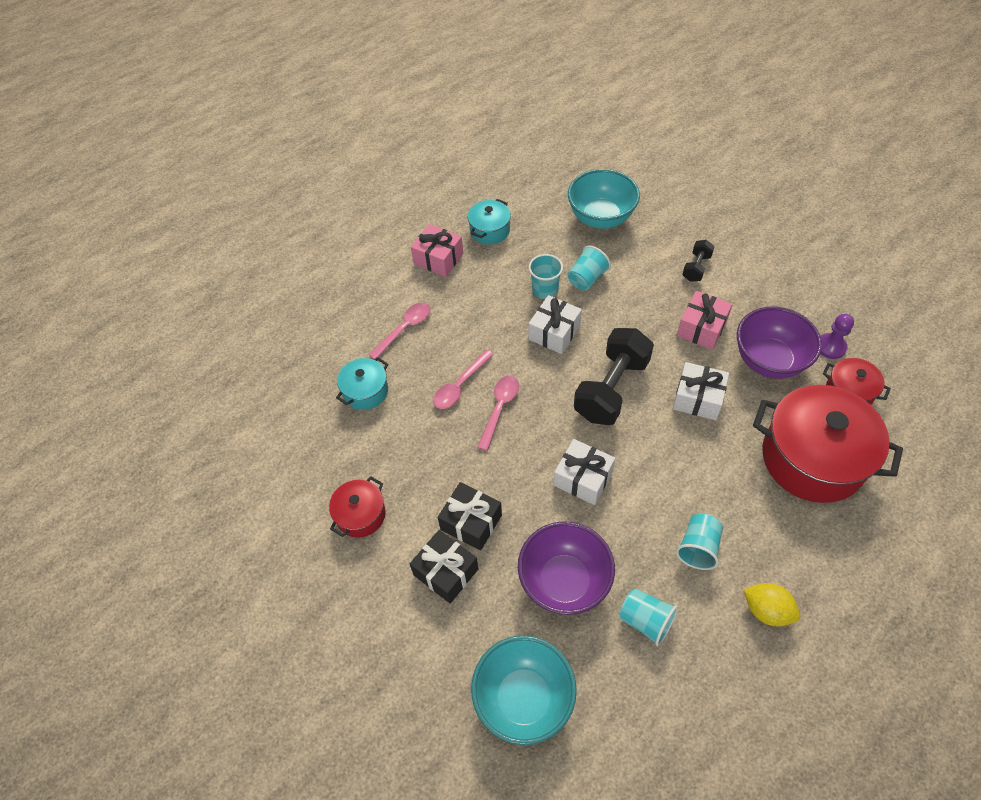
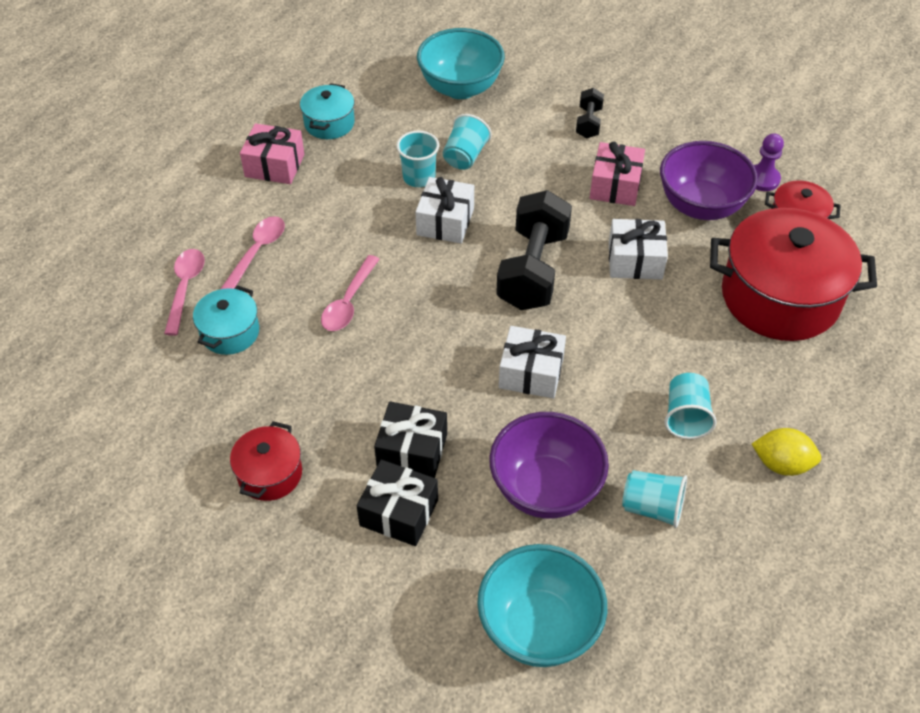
camera: 20 degrees left, 5 degrees down
pink spoon [477,376,519,451] -> pink spoon moved to [164,249,205,336]

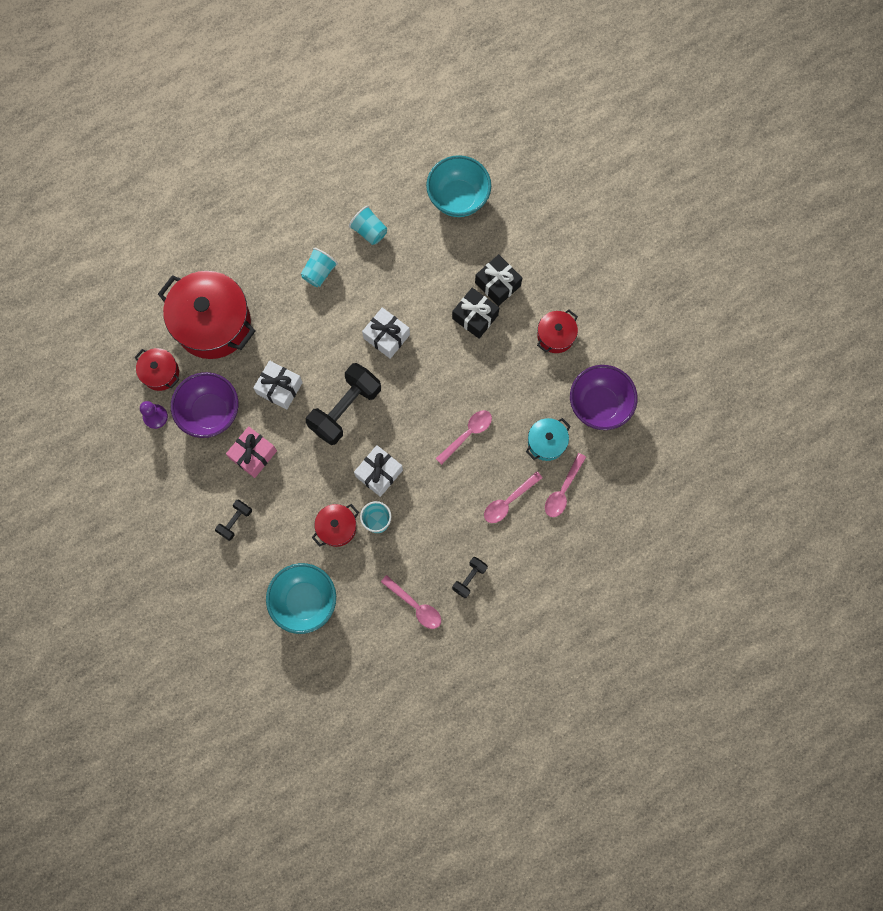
camera: 155 degrees left, 25 degrees up
pink gift [240,123,304,184] -> black dumbbell [452,557,488,598]
turquoise pot [300,83,355,139] -> pink spoon [381,575,441,629]
turquoise cup [443,114,492,170] -> red pot [312,504,359,547]
purple bowl [489,412,609,519] -> purple bowl moved to [570,365,638,430]
yellow lemon [752,428,821,476] -> none

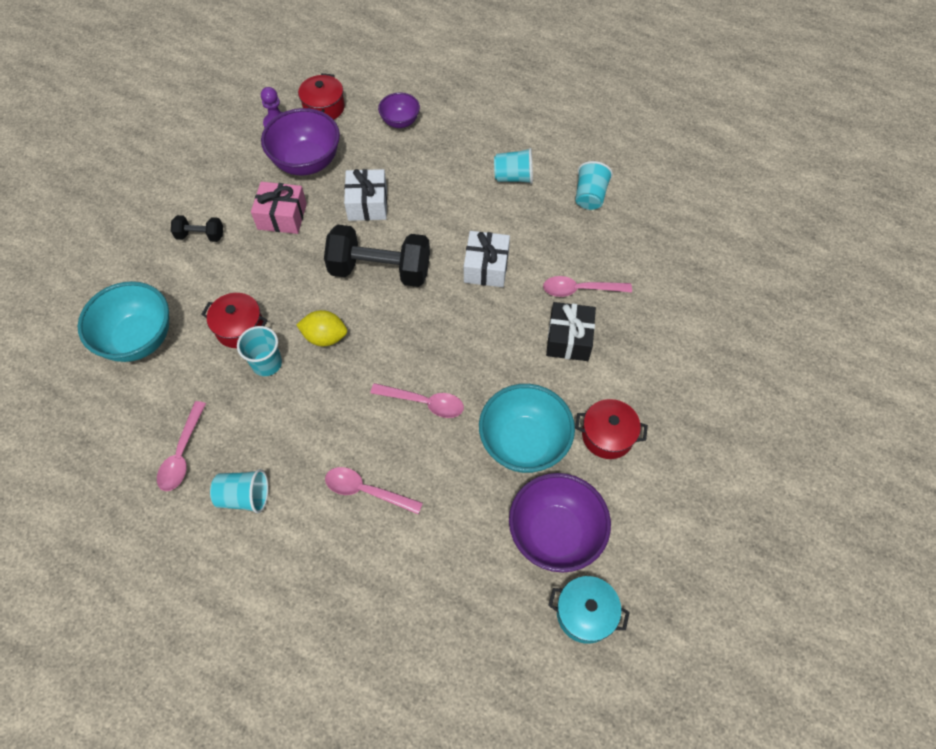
camera: 60 degrees right, 15 degrees down
red pot [158,271,255,359] -> purple bowl [378,93,420,128]
white gift [354,445,403,497] -> yellow lemon [296,310,347,346]
turquoise bowl [426,155,491,217] -> turquoise bowl moved to [479,384,575,473]
black dumbbell [452,557,488,598] -> turquoise cup [210,469,268,513]
black gift [475,254,522,306] -> none
turquoise pot [526,418,571,461] -> turquoise pot moved to [548,576,630,644]
pink spoon [545,453,586,517] -> pink spoon moved to [543,276,632,297]

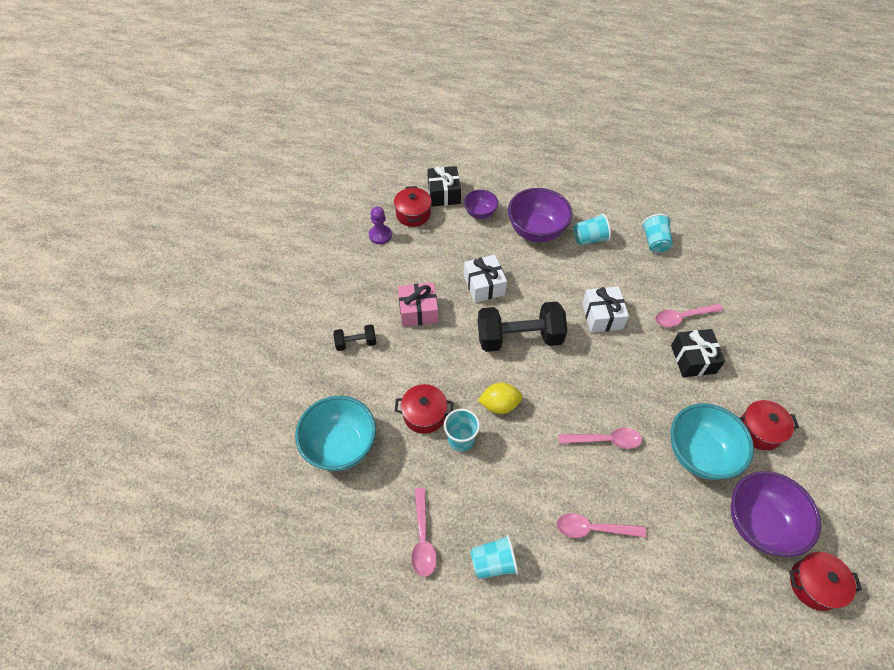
camera: 15 degrees left, 5 degrees down
purple bowl [261,108,340,175] -> purple bowl moved to [508,188,572,242]
turquoise pot [548,576,630,644] -> red pot [789,552,862,611]
none -> black gift [427,166,461,207]

